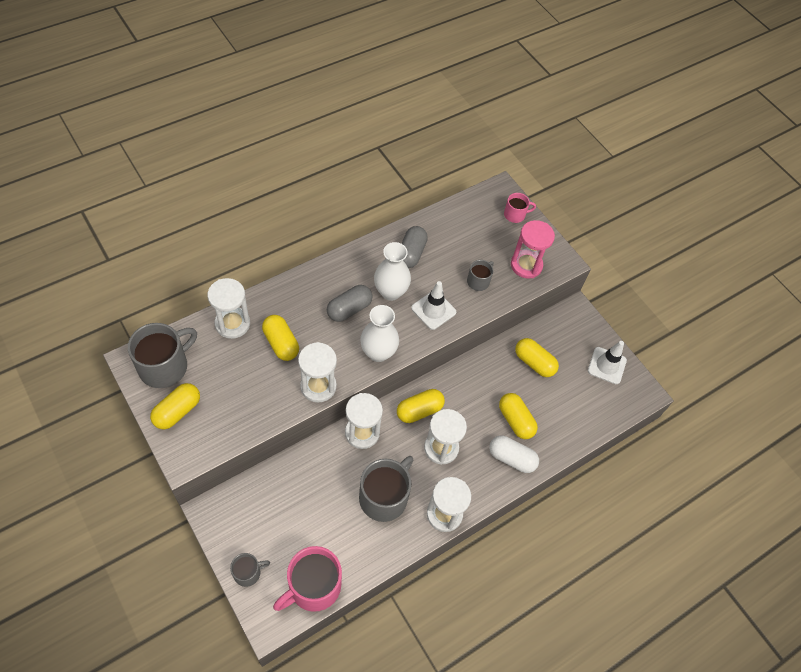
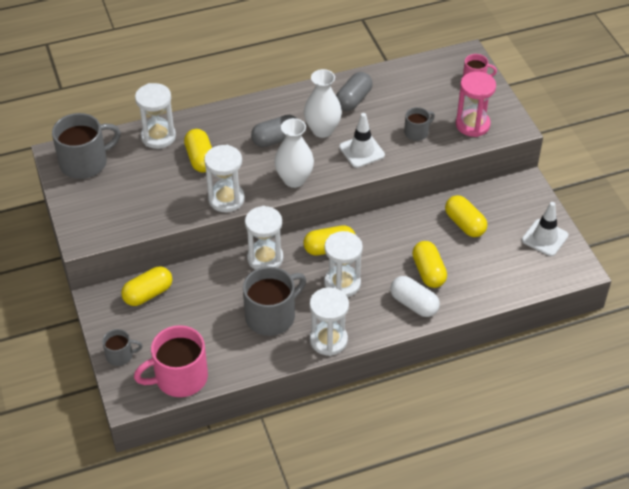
camera: 20 degrees right, 10 degrees down
yellow capsule [150,383,200,429] -> yellow capsule moved to [121,267,172,306]

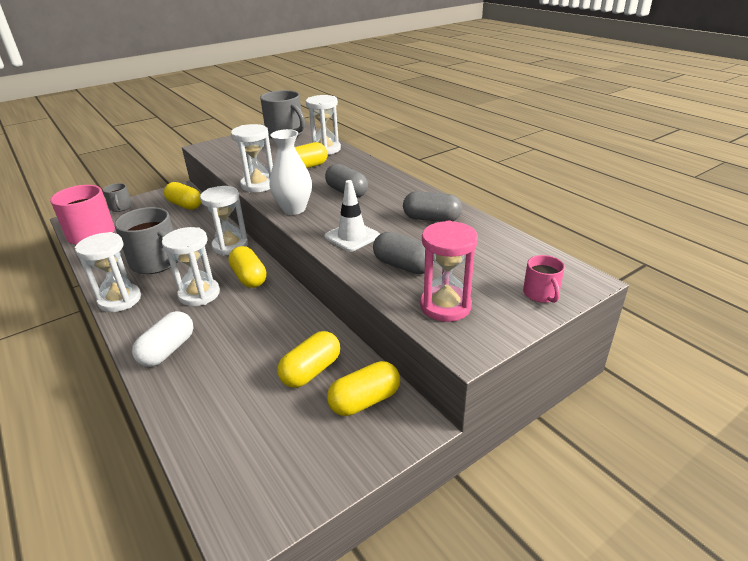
camera: 75 degrees right, 15 degrees down
white vase [304,69,342,138] -> none
grey mug [404,107,435,141] -> grey capsule [373,232,435,274]
yellow capsule [412,241,447,288] -> yellow capsule moved to [327,361,400,416]
white traffic cone [522,202,569,256] -> none

